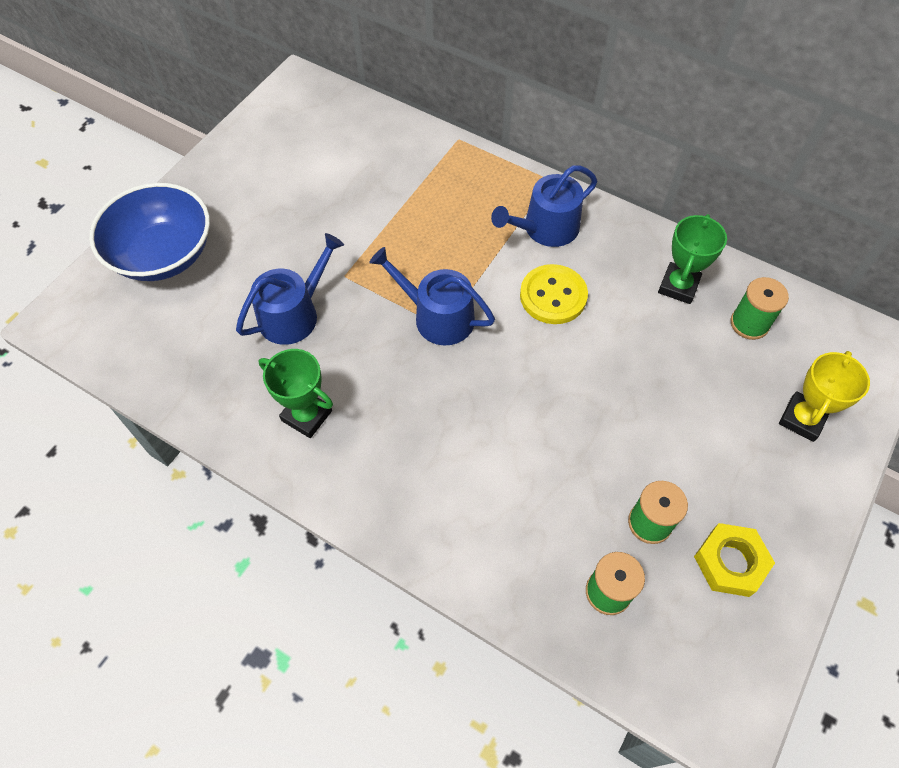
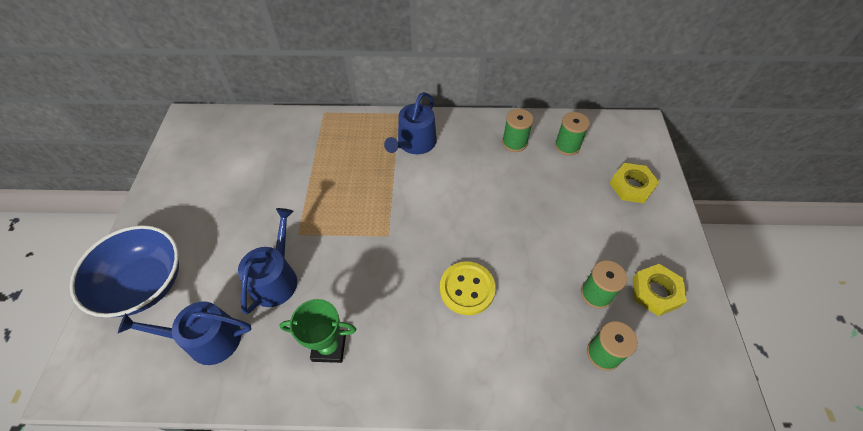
camera: 30 degrees left, 5 degrees down
blue watering can [369,247,495,345] -> blue watering can moved to [118,301,251,365]
yellow button [520,264,588,324] -> yellow button moved to [440,261,496,315]
green trophy [658,214,727,304] -> green spool [502,109,534,152]
yellow trophy [779,351,870,442] -> yellow nut [610,163,659,203]

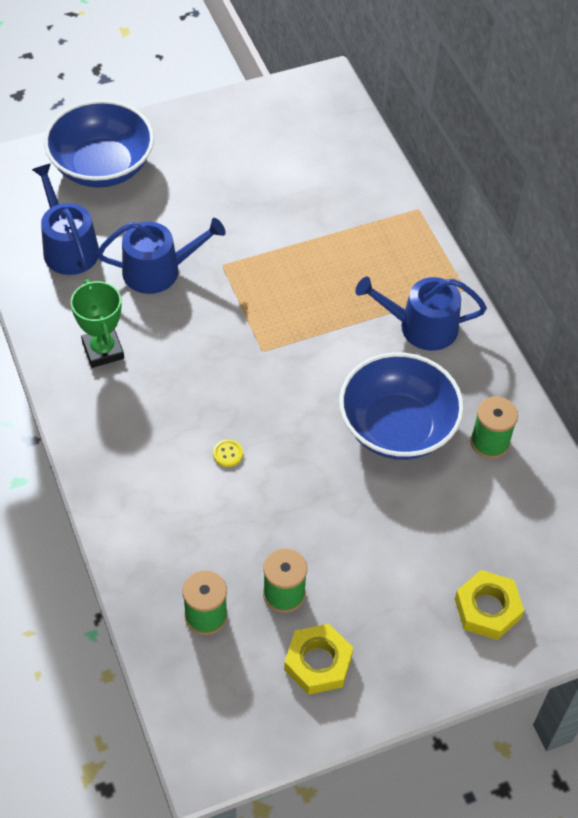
camera: 65 degrees right, 0 degrees up
yellow button [440,261,496,315] -> yellow button [213,439,243,467], size x0.43
green spool [555,112,590,156] -> none
none -> blue bowl [339,352,464,460]

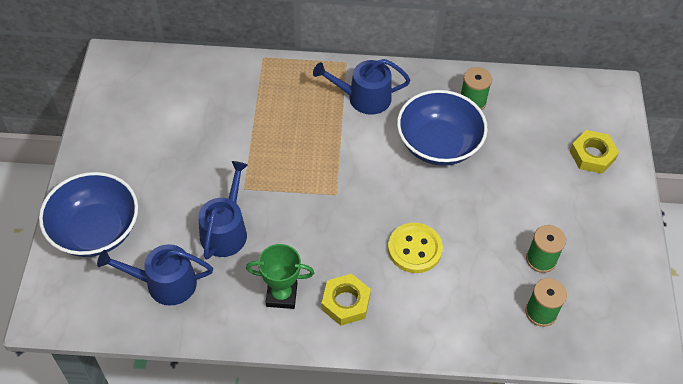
camera: 65 degrees left, 0 degrees up
yellow button [213,439,243,467] -> yellow button [388,223,443,273], size x2.35
yellow nut [284,624,353,695] -> yellow nut moved to [321,274,371,326]
blue watering can [355,277,487,351] -> blue watering can turned 60 degrees clockwise [313,59,411,115]

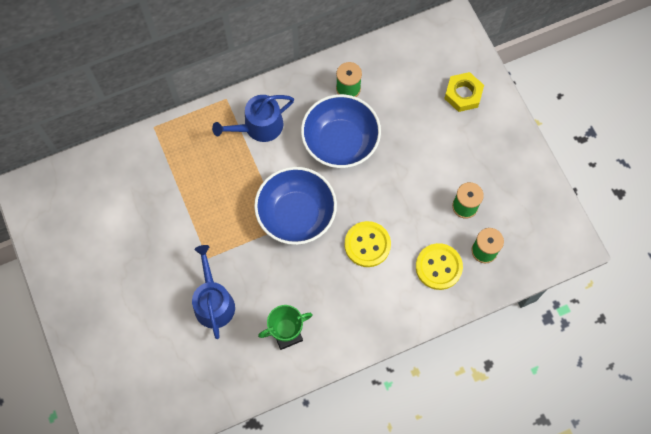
camera: 25 degrees left, 15 degrees up
blue bowl [39,172,138,257] -> blue bowl moved to [254,167,337,245]
blue watering can [97,244,213,305] -> none
yellow nut [321,274,371,326] -> none
none -> yellow button [416,243,463,290]

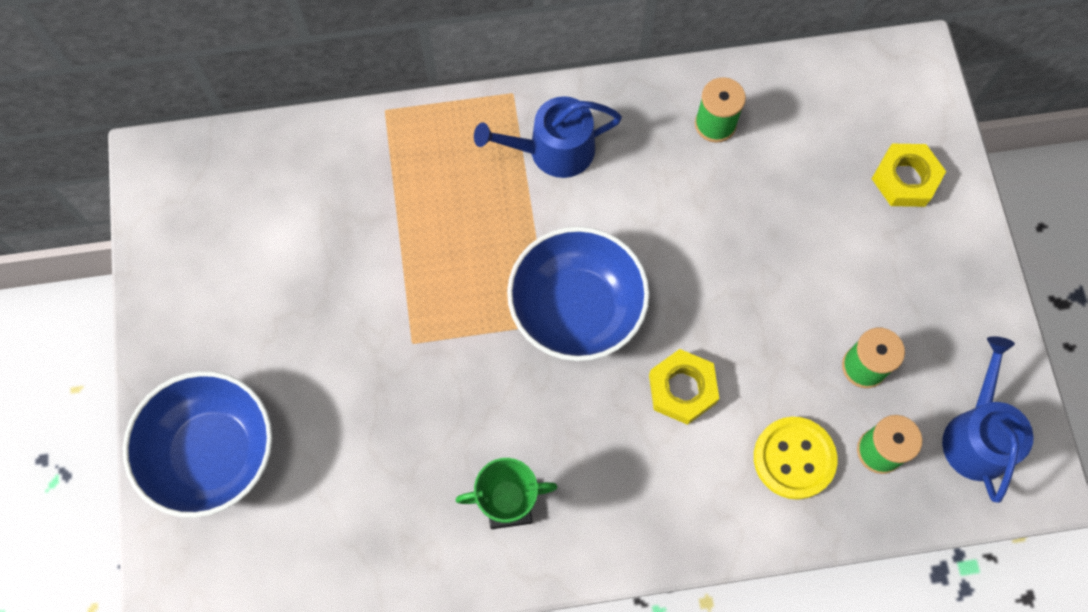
camera: 15 degrees right, 0 degrees up
blue watering can [192,245,235,339] -> blue watering can moved to [942,336,1033,503]
blue bowl [301,94,381,168] -> blue bowl moved to [123,371,272,518]
yellow button [344,221,391,267] -> yellow nut [649,349,719,425]

